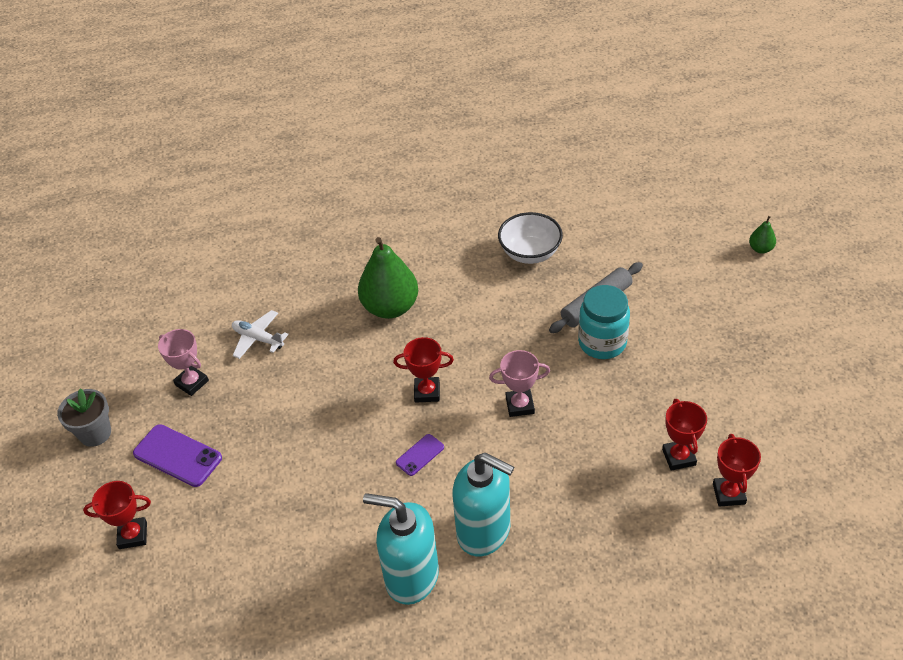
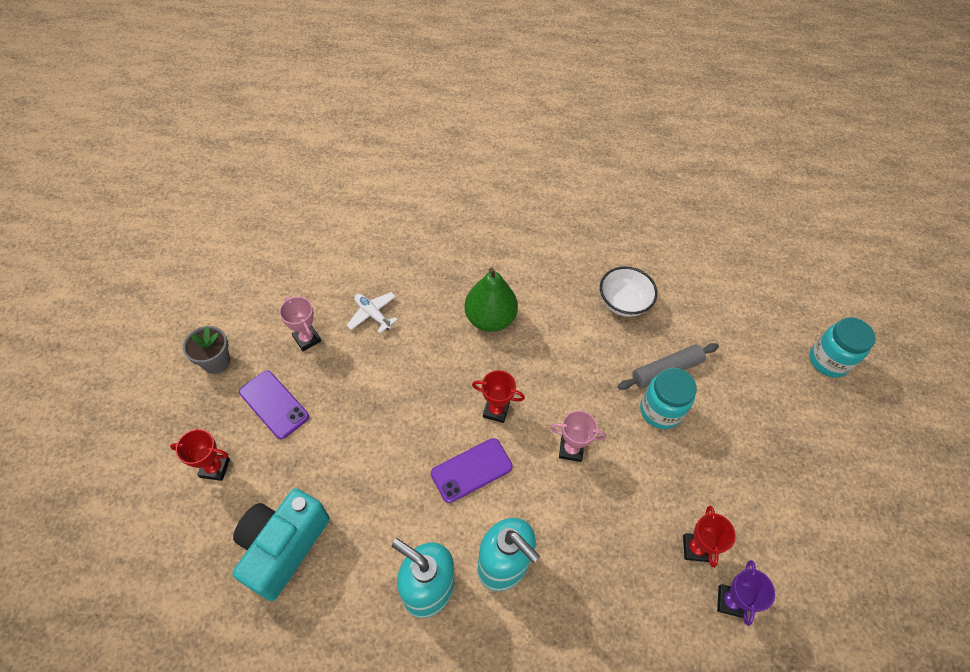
camera: 10 degrees right, 10 degrees up
purple phone [396,434,444,476] -> purple phone [431,438,513,503], size x1.79
red trophy [713,434,761,507] -> purple trophy [717,560,775,626]
green pear [749,216,776,254] -> turquoise jar [809,317,876,378]
none -> turquoise camera [232,488,330,601]

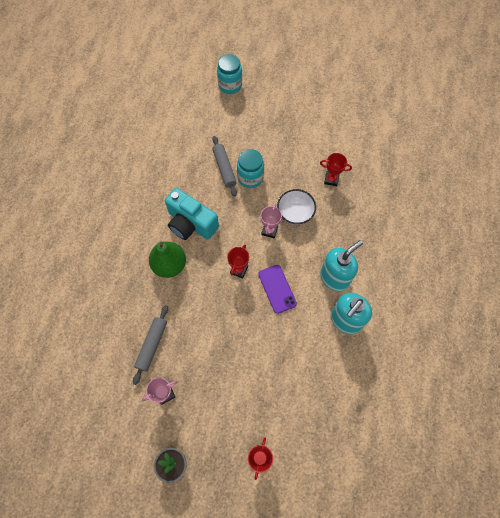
camera: 80 degrees left, 10 degrees up
turquoise camera [232,488,330,601] -> turquoise camera moved to [165,188,219,240]
purple phone [239,370,309,439] -> none
white plane [347,292,398,333] -> grey rolling pin [133,305,168,385]
white bowl [600,266,657,317] -> white bowl moved to [277,189,316,225]
purple trophy [717,560,775,626] -> none

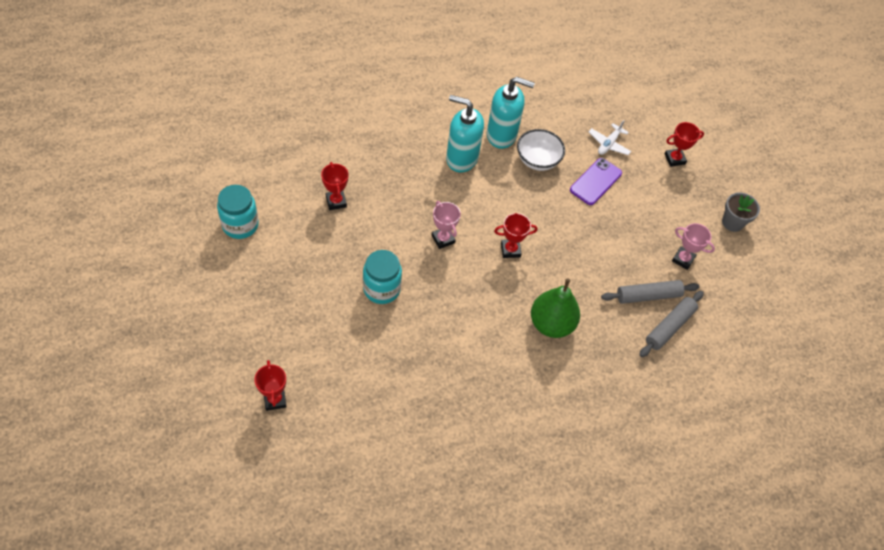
camera: 125 degrees left, 10 degrees down
turquoise camera [165,188,219,240] -> none
grey rolling pin [212,136,237,197] -> grey rolling pin moved to [639,291,704,357]
turquoise jar [217,54,242,94] -> turquoise jar moved to [217,185,259,239]
purple phone [258,265,297,314] -> purple phone moved to [570,158,622,205]
pink trophy [261,204,282,238] -> pink trophy turned 75 degrees clockwise [432,201,461,249]
white bowl [277,189,316,225] -> white bowl moved to [517,129,565,171]
none -> red trophy [254,360,287,411]
none -> white plane [589,120,631,155]

